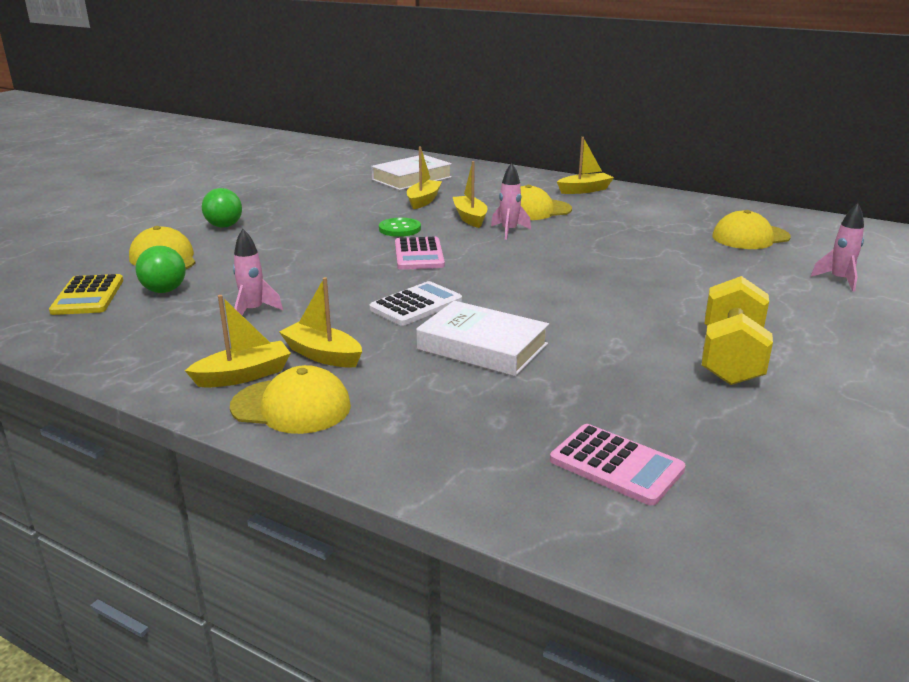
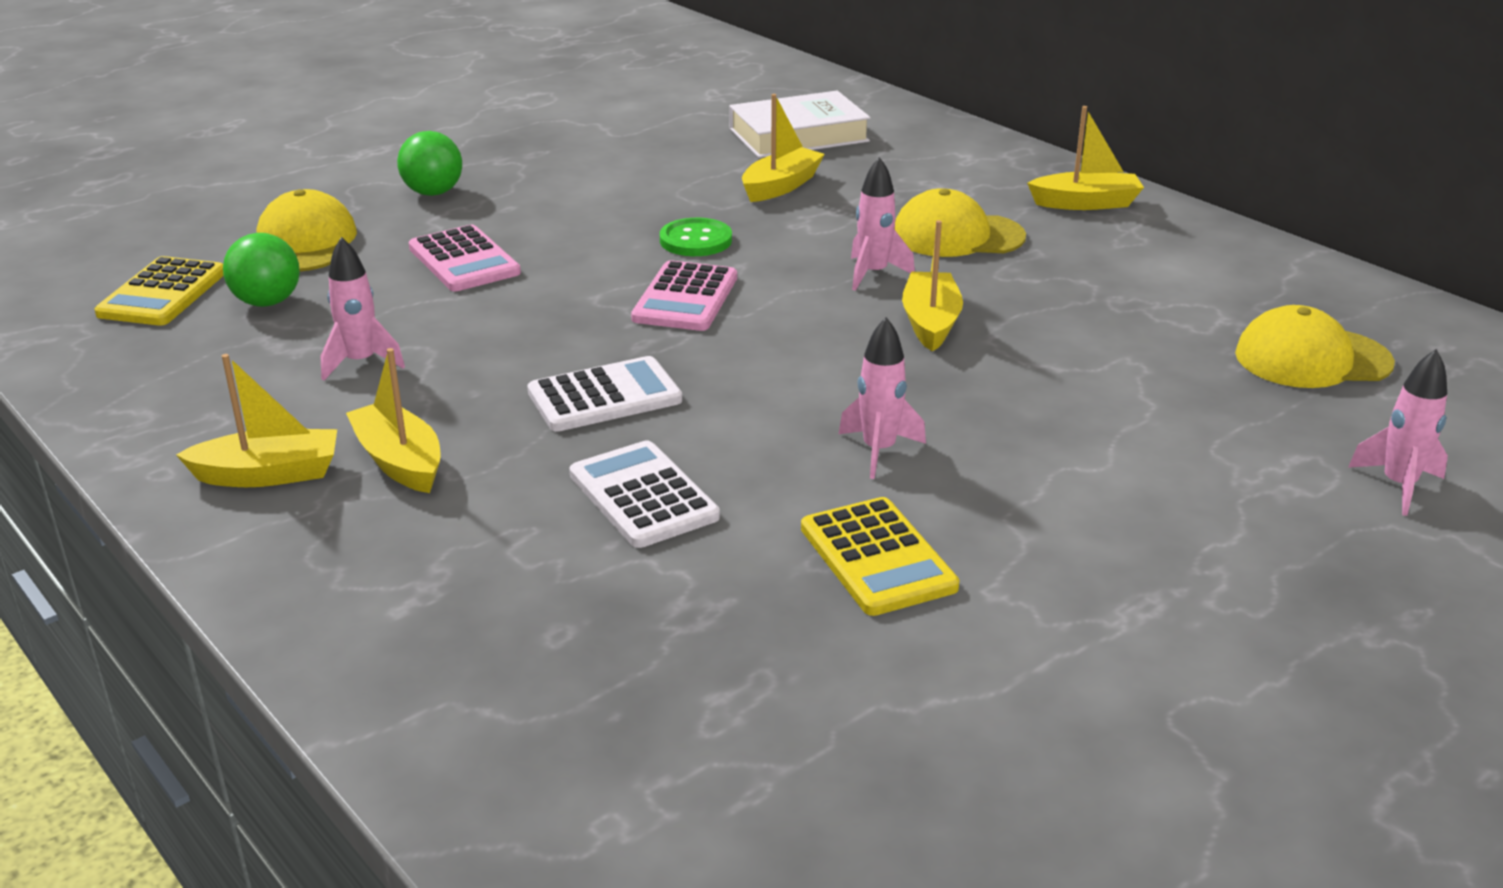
camera: 20 degrees right, 5 degrees up
yellow cap [230,365,351,434] -> none
white book [416,301,549,376] -> white calculator [569,440,720,548]
yellow boat [453,161,487,228] -> yellow boat moved to [902,220,963,352]
pink calculator [550,424,686,506] -> pink calculator moved to [409,225,521,291]
yellow dumbbell [702,276,773,385] -> none
none -> yellow calculator [801,497,959,616]
none -> pink rocket [839,317,926,479]

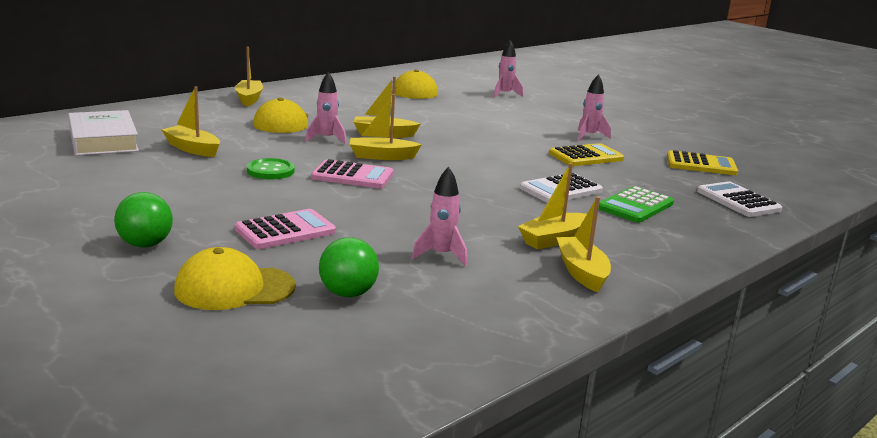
camera: 95 degrees left, 10 degrees down
yellow calculator [94,256,224,326] -> yellow calculator moved to [667,150,738,175]
white calculator [527,356,682,432] -> white calculator moved to [697,181,782,217]
pink rocket [839,317,926,479] -> pink rocket moved to [578,74,611,141]
none -> yellow boat [350,94,422,160]
none -> green calculator [598,186,674,223]

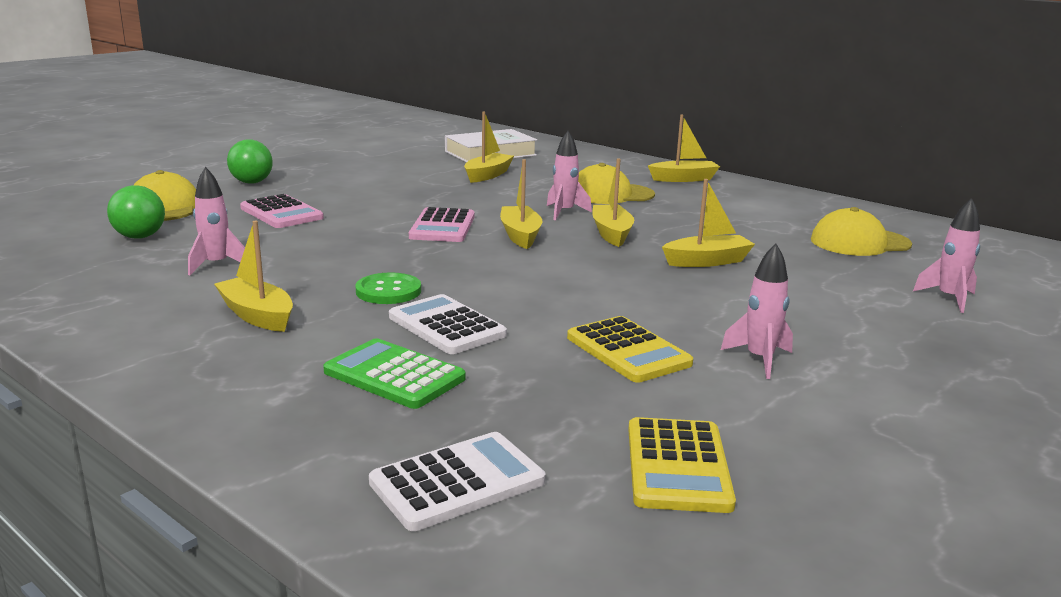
camera: 85 degrees right, 0 degrees up
green button [247,158,295,180] -> green button moved to [355,272,421,304]
yellow boat [556,197,611,292] -> yellow boat moved to [662,179,755,267]

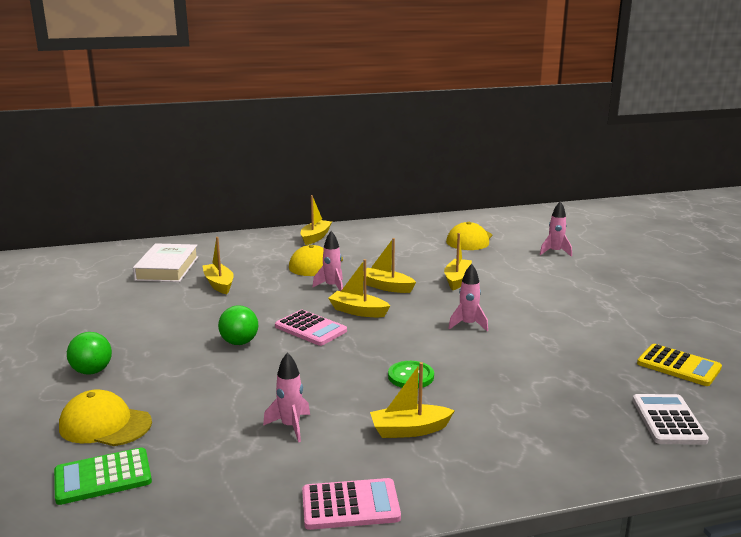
camera: 55 degrees left, 0 degrees up
green ball [107,185,165,239] -> green ball moved to [218,305,258,345]
pink calculator [240,194,324,228] -> pink calculator moved to [302,478,401,530]
green calculator [323,338,466,409] -> green calculator moved to [54,447,152,505]
white calculator [389,294,507,354] -> none
yellow calculator [567,316,693,383] -> none
pink rocket [721,243,793,379] -> pink rocket moved to [448,264,488,332]

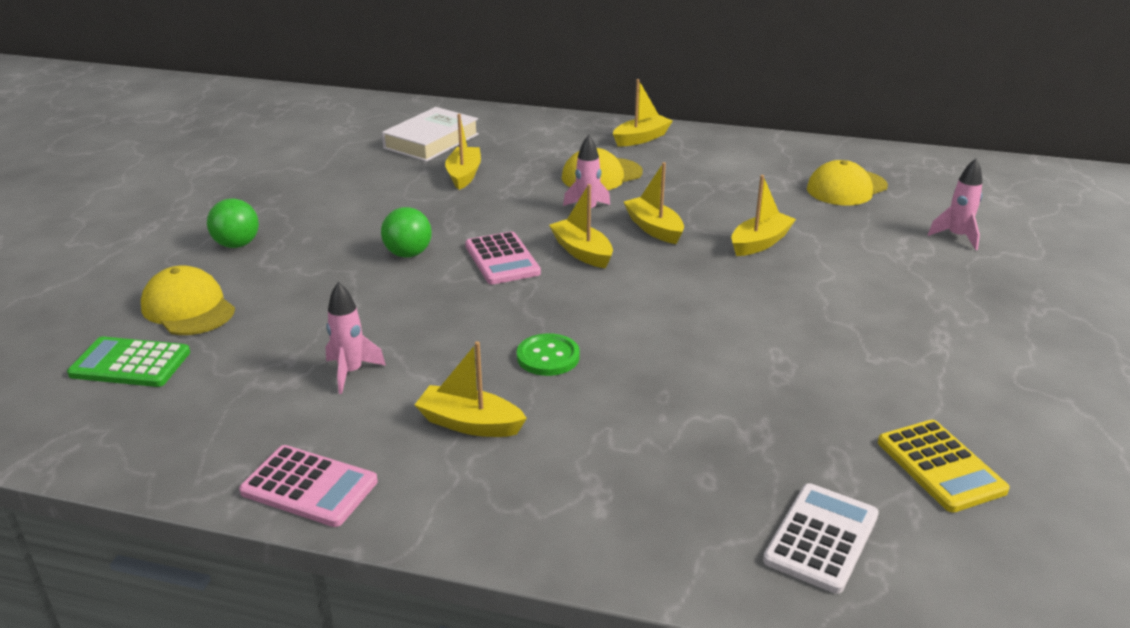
camera: 30 degrees right, 10 degrees up
pink rocket [448,264,488,332] -> none

